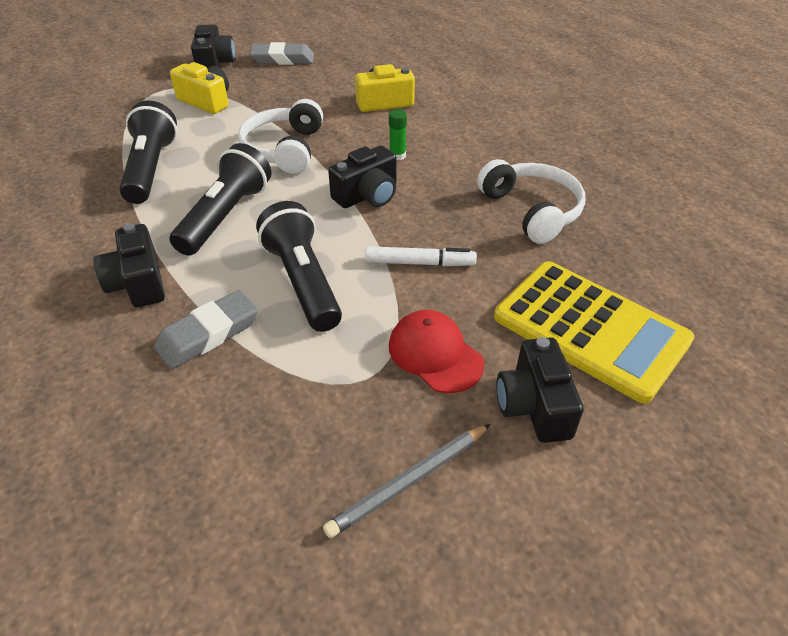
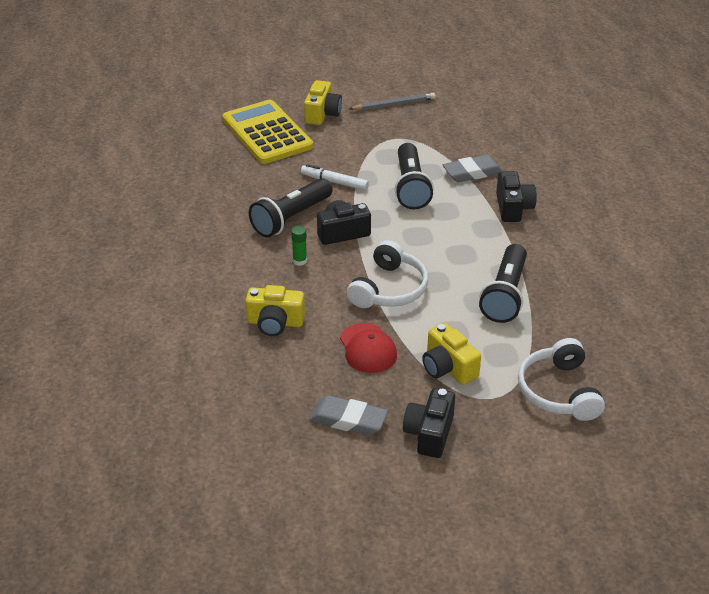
camera: 160 degrees left, 5 degrees down
black flashlight [170,143,271,256] -> black flashlight moved to [249,178,333,237]
red cap [389,310,485,393] -> red cap moved to [340,323,397,373]
white headphones [477,159,585,244] -> white headphones moved to [518,338,605,421]
black camera [496,337,584,443] -> yellow camera [304,80,342,125]

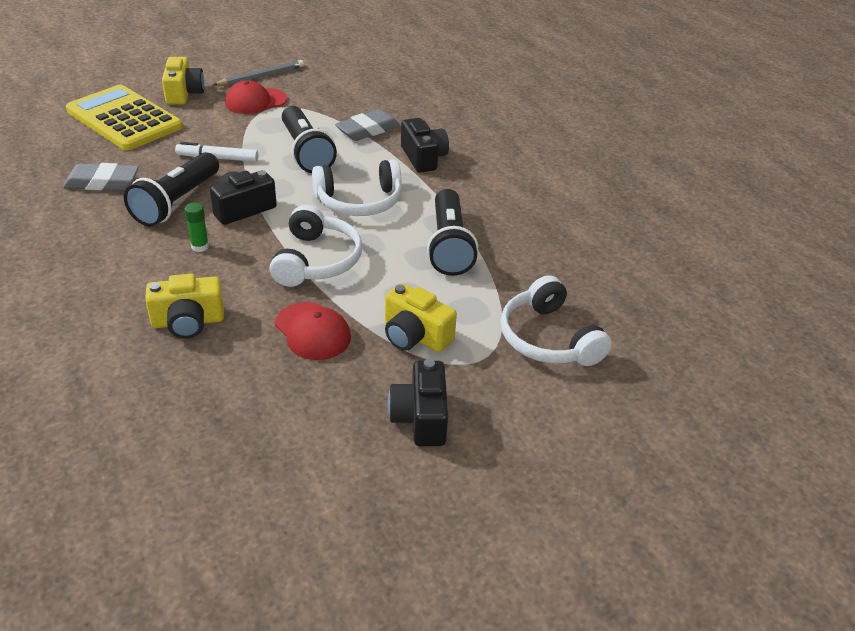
camera: 20 degrees left, 0 degrees up
grey eraser [309,395,388,435] -> grey eraser moved to [63,163,139,190]
none -> red cap [225,80,287,114]
none -> white headphones [312,159,402,216]

